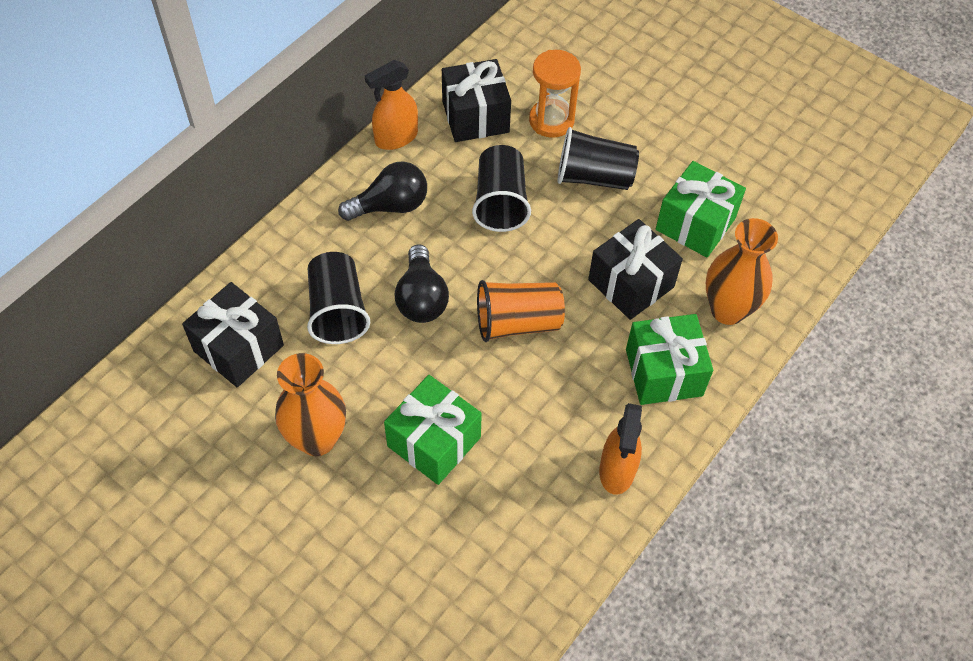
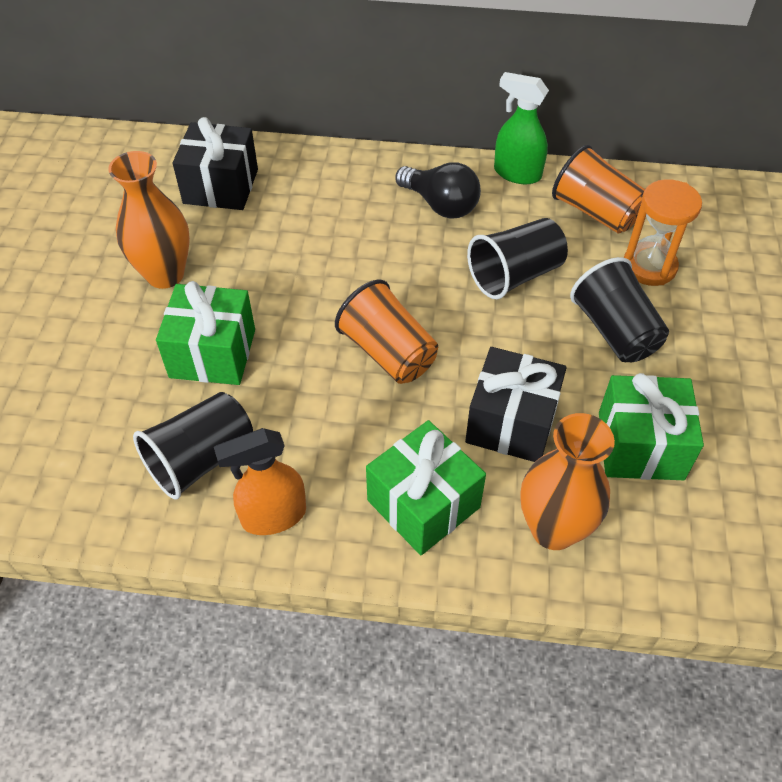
camera: 60 degrees right, 5 degrees down
black cup [307,252,370,344] -> black cup moved to [133,392,253,499]
orange spray bottle [365,60,418,150] -> green spray bottle [494,72,549,184]
black light bulb [395,244,449,323] -> none
black gift [442,59,511,142] -> orange cup [552,145,645,234]

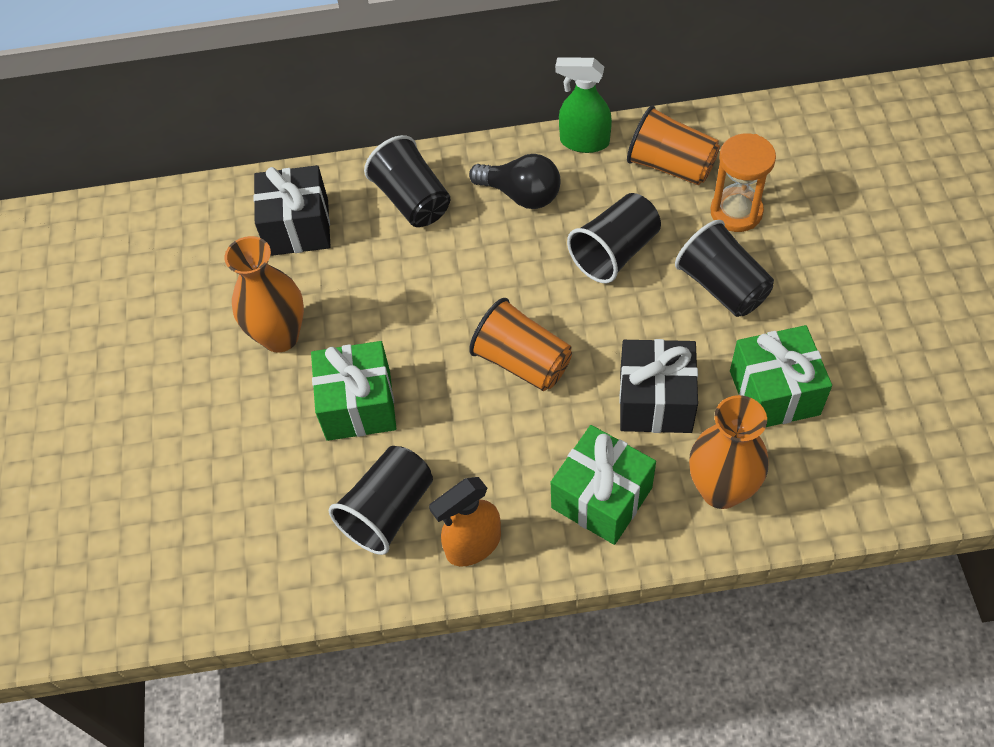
camera: 10 degrees left, 5 degrees up
none -> black cup [364,135,450,227]

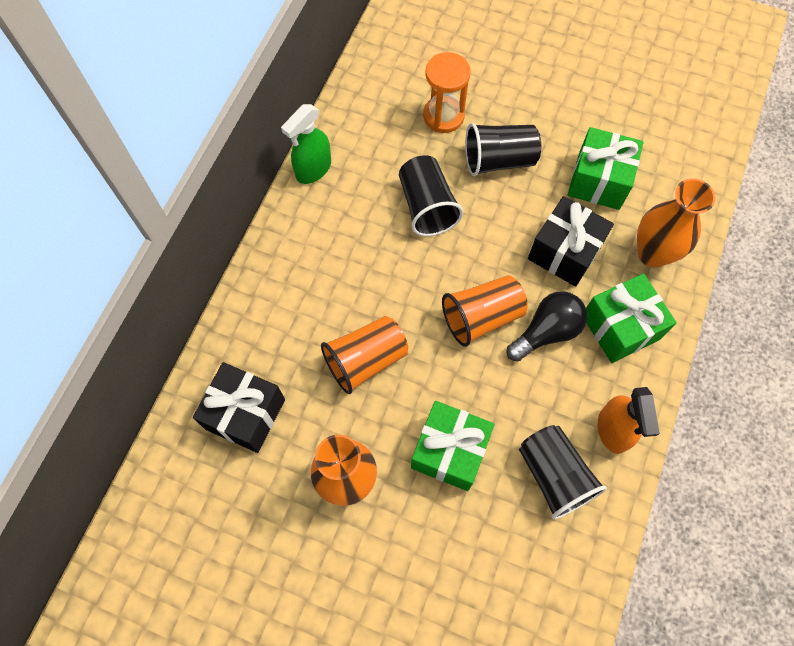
camera: 65 degrees left, 10 degrees up
black cup [364,135,450,227] -> none
black light bulb [469,154,560,209] -> black light bulb moved to [507,291,587,362]
orange cup [627,106,720,185] -> orange cup moved to [321,316,408,394]

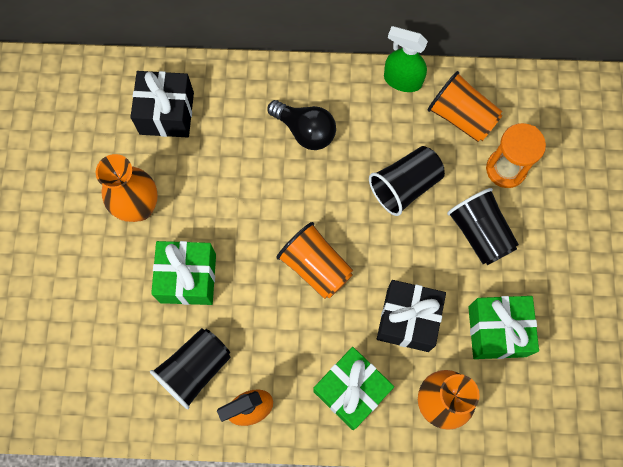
camera: 70 degrees right, 5 degrees up
orange cup [321,316,408,394] -> orange cup moved to [428,71,502,142]
black light bulb [507,291,587,362] -> black light bulb moved to [268,100,336,150]

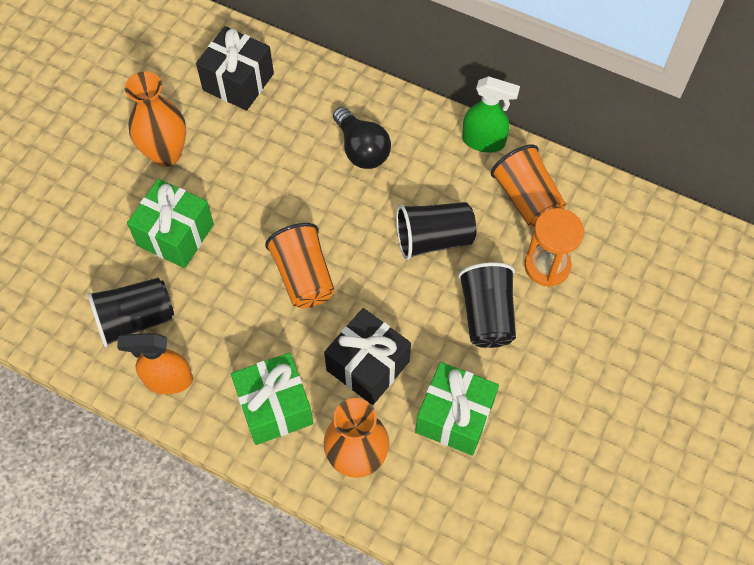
camera: 25 degrees right, 10 degrees down
green spray bottle [384,26,428,92] -> green spray bottle turned 150 degrees clockwise [462,76,520,153]

